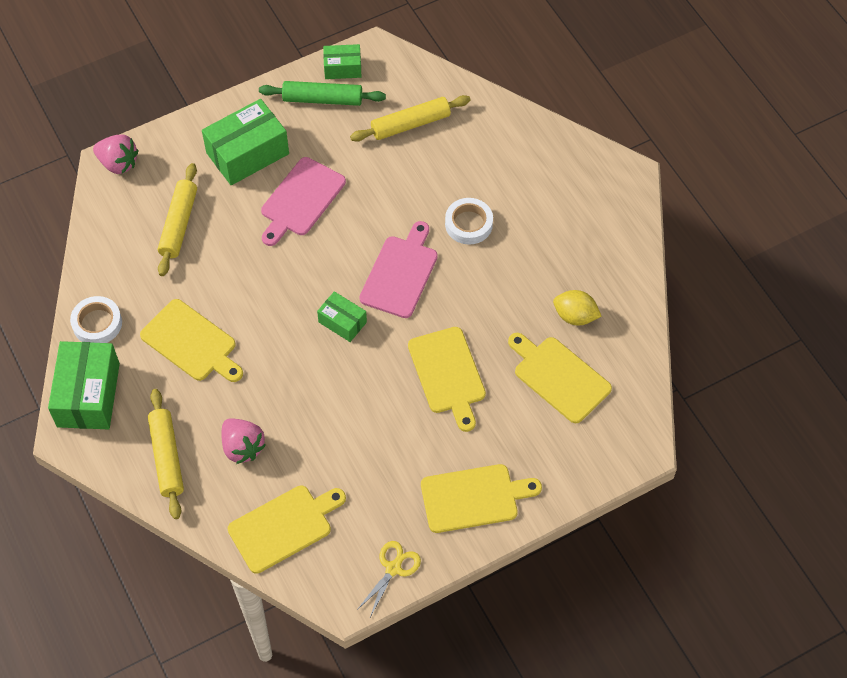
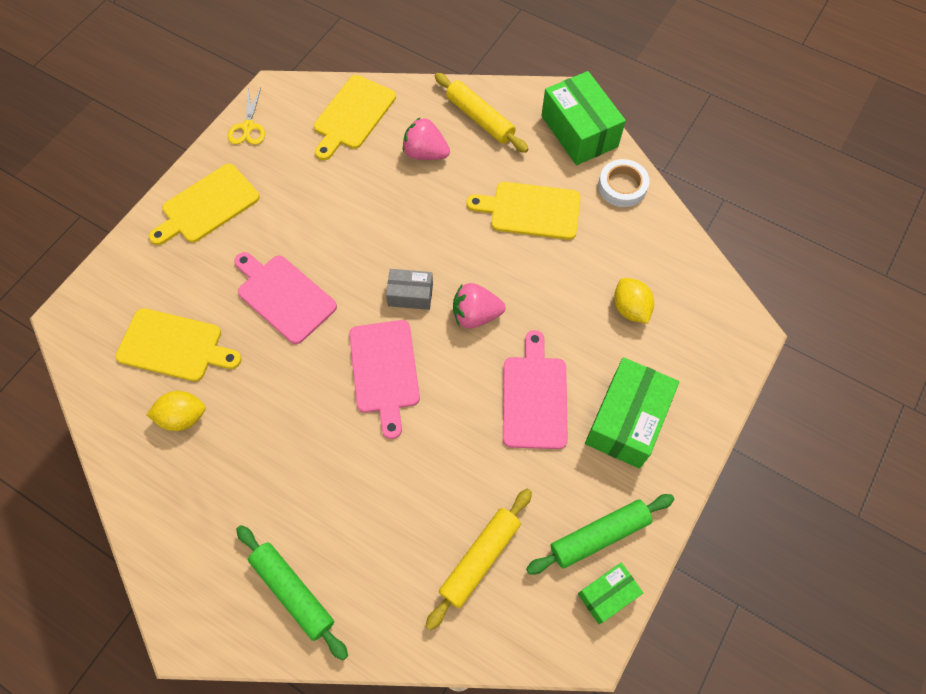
camera: 150 degrees right, 5 degrees up
pink strawberry [93,134,138,174] -> pink strawberry moved to [453,283,505,329]
yellow rolling pin [158,163,197,276] -> yellow lemon [614,278,654,324]
green box [317,291,367,342] -> grey box [386,269,433,310]
yellow cutting board [408,327,486,432] -> pink cutting board [234,252,337,344]
white tape [445,198,493,245] -> none
none -> green rolling pin [236,525,348,660]

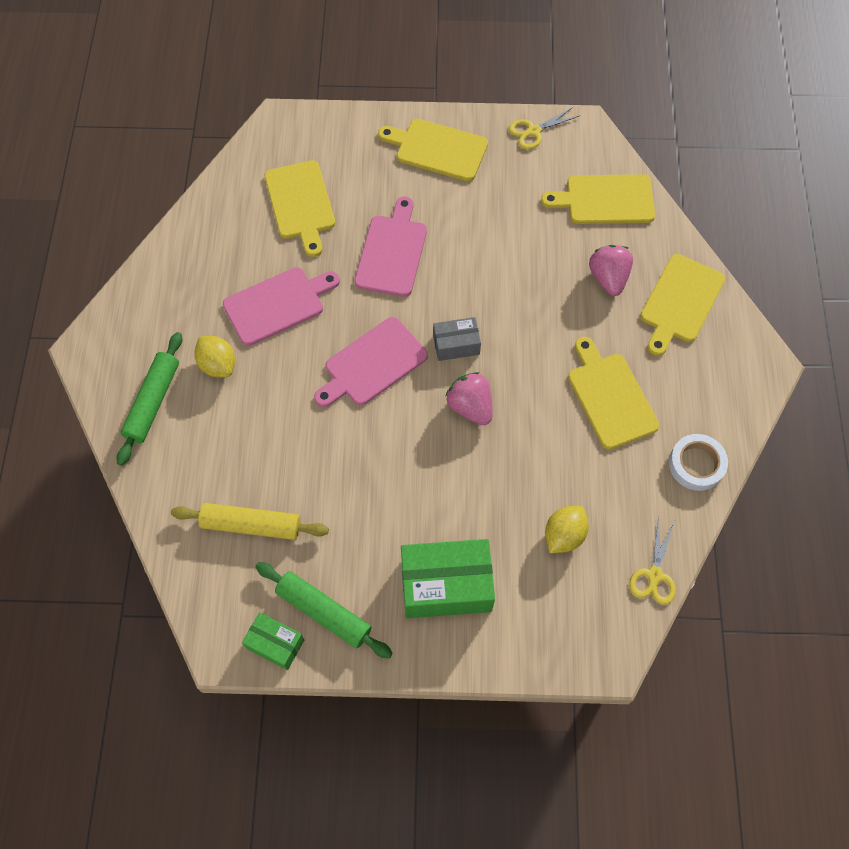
camera: 60 degrees right, 0 degrees up
yellow lemon [147,391,205,431] -> yellow lemon moved to [194,336,235,378]
grey box [386,269,433,310] -> grey box turned 75 degrees counterclockwise [433,317,481,361]
yellow rolling pin [435,73,528,153] -> yellow cutting board [640,254,725,356]
pink cutting board [503,330,568,449] -> pink cutting board moved to [223,267,340,346]
green box [541,71,626,165] -> none
none -> yellow scissors [629,517,676,605]

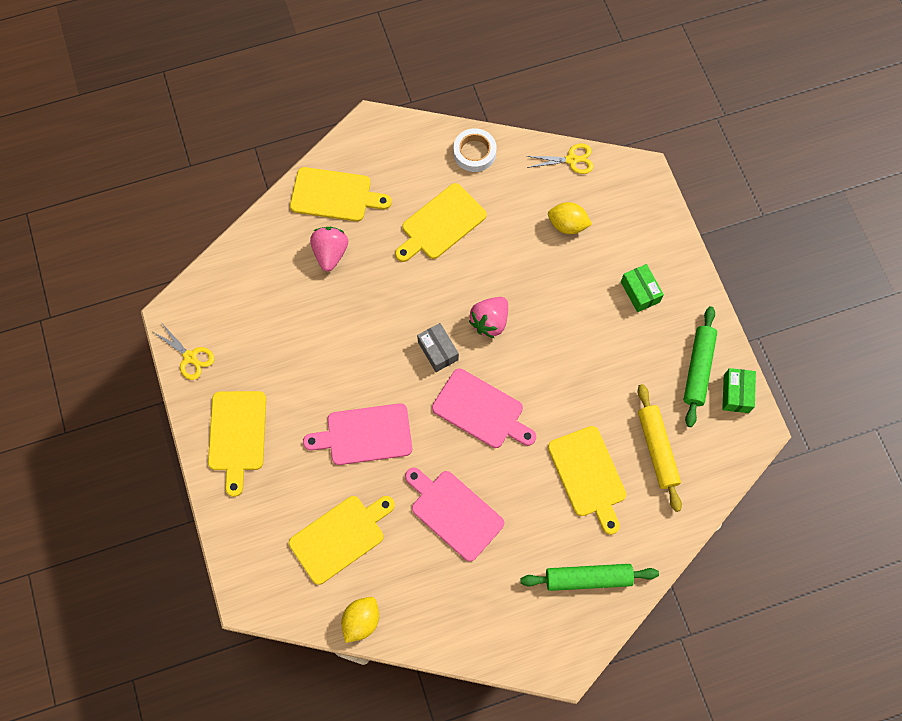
camera: 110 degrees left, 5 degrees up
yellow lemon [194,336,235,378] -> yellow lemon moved to [341,597,379,643]
green box [401,539,495,618] -> green box [621,264,664,312], size x0.55
yellow cutting board [541,174,655,224] -> yellow cutting board moved to [548,426,626,535]
pink strawberry [589,245,633,296] -> pink strawberry turned 120 degrees clockwise [310,227,348,272]

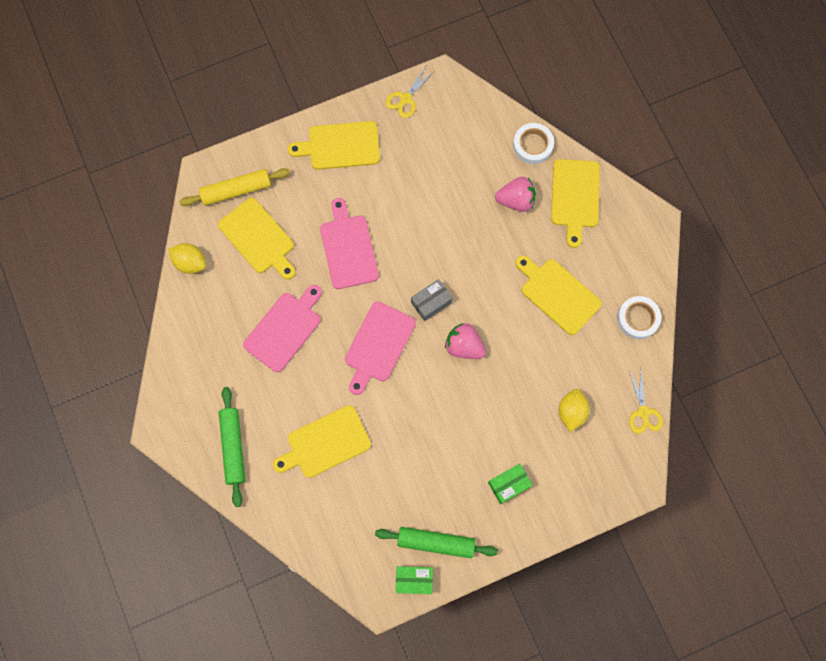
camera: 85 degrees right, 5 degrees up
yellow rolling pin [637,384,682,512] -> yellow rolling pin moved to [179,168,290,206]
none -> white tape [513,123,554,164]

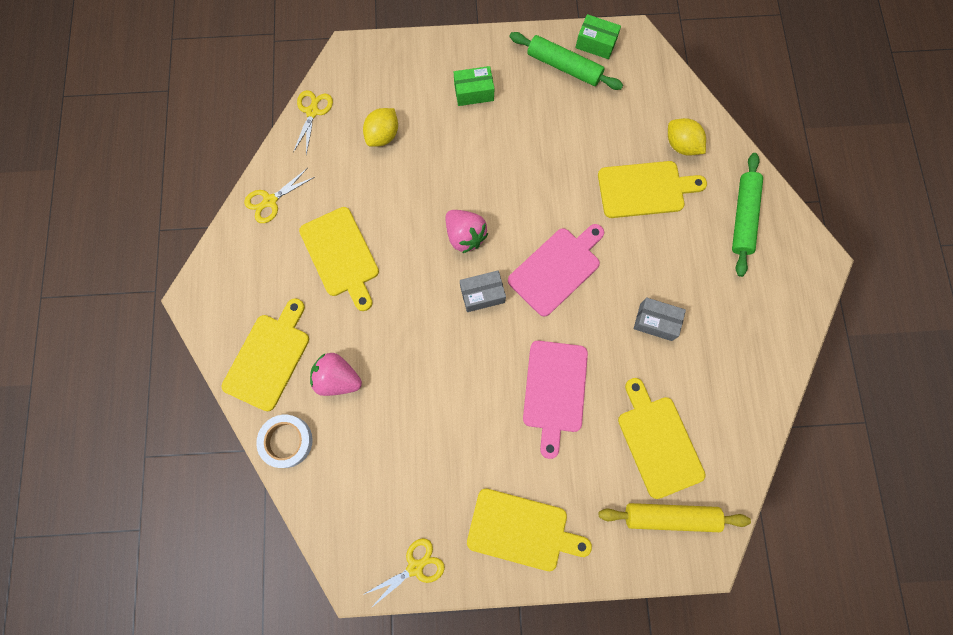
camera: 160 degrees left, 0 degrees up
yellow lemon [168,243,206,274] -> yellow lemon moved to [668,118,706,156]
pink cutting board [243,285,322,372] -> grey box [634,297,686,341]
white tape [617,296,661,339] -> yellow scissors [244,169,315,223]

